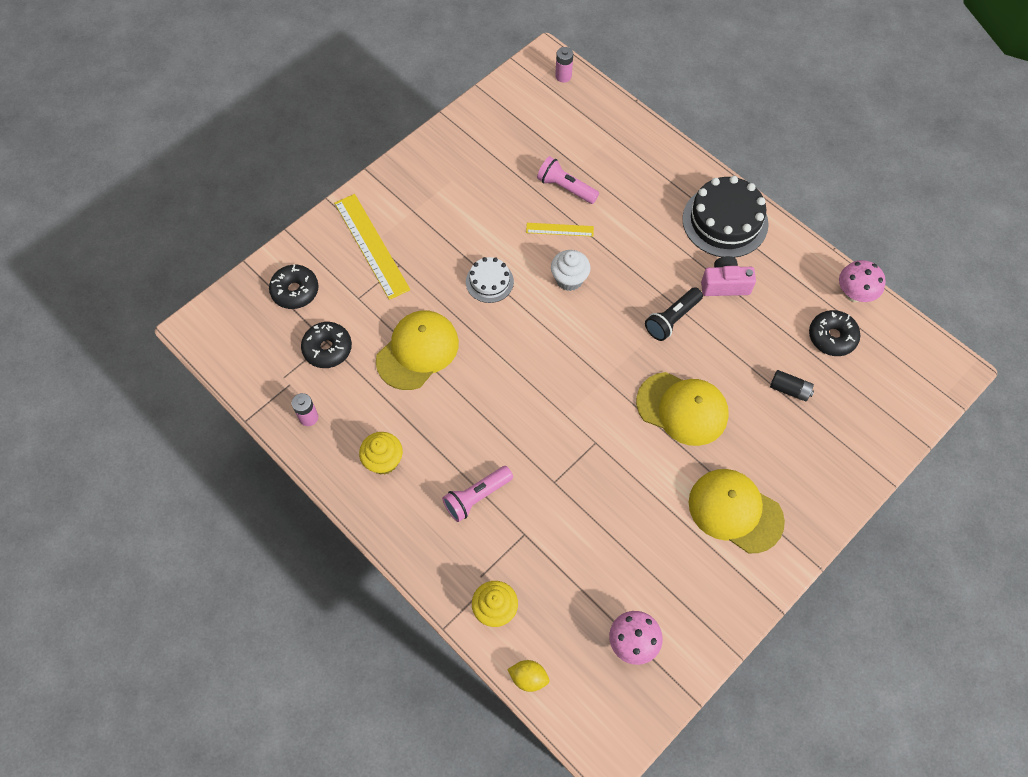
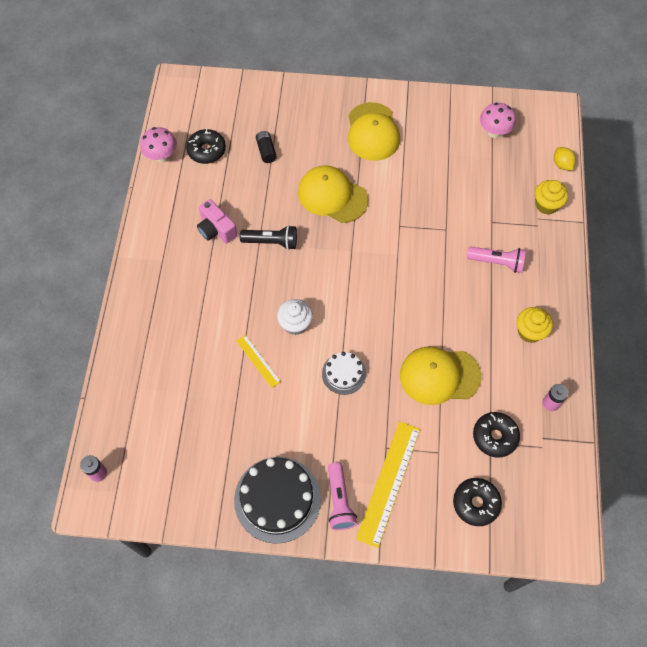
camera: 130 degrees left, 0 degrees up
pink flashlight [537,156,599,204] -> pink flashlight moved to [328,463,357,530]
yellow cap [636,372,729,446] -> yellow cap turned 45 degrees counterclockwise [298,165,369,223]
black cake [682,176,769,258] -> black cake moved to [234,457,321,544]

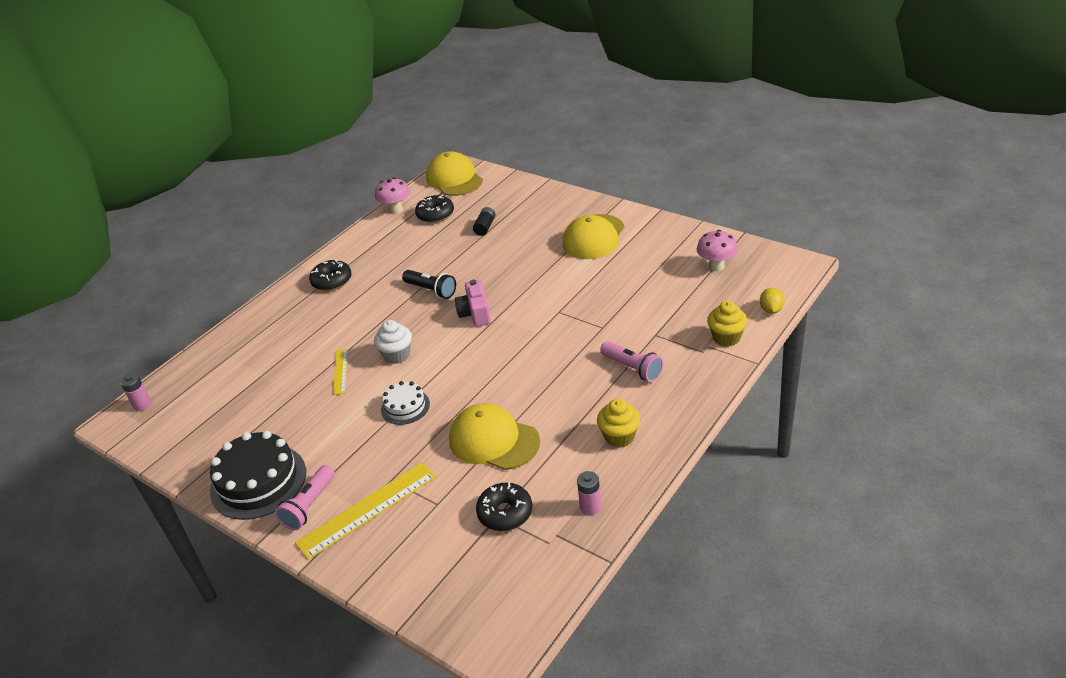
camera: 35 degrees right, 25 degrees down
pink camera [197,199,237,244] -> pink camera moved to [455,280,491,327]
yellow cap [298,165,369,223] -> yellow cap moved to [426,151,483,196]
black donut [453,478,502,526] -> black donut moved to [309,260,351,291]

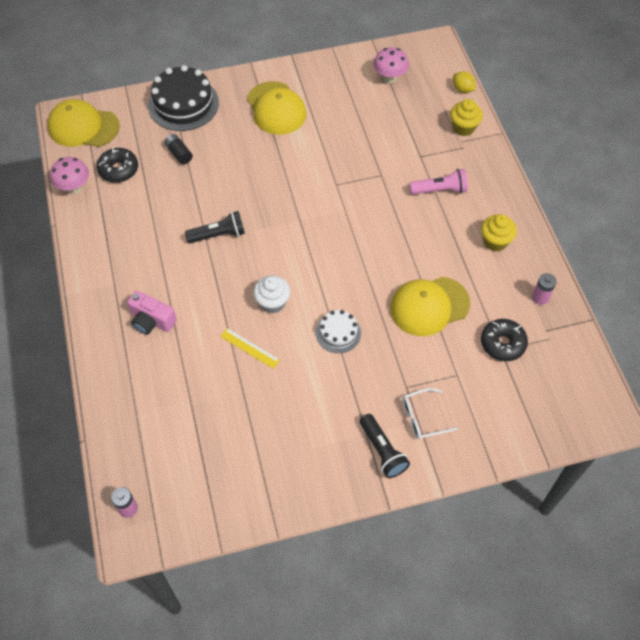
camera: 55 degrees left, 20 degrees up
black cake [210,431,306,520] -> black cake moved to [148,65,219,131]
pink flashlight [275,465,335,530] -> black flashlight [360,414,410,478]
yellow ruler [295,462,436,560] -> white glasses [403,388,458,439]
black donut [309,260,351,291] -> none
pink camera [455,280,491,327] -> pink camera moved to [127,291,177,335]

